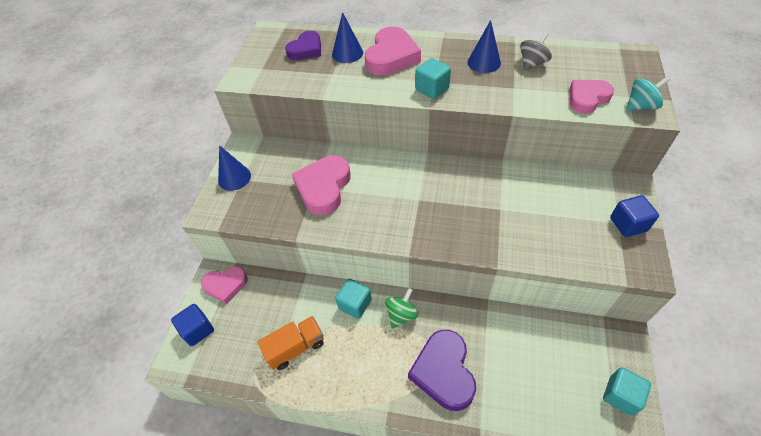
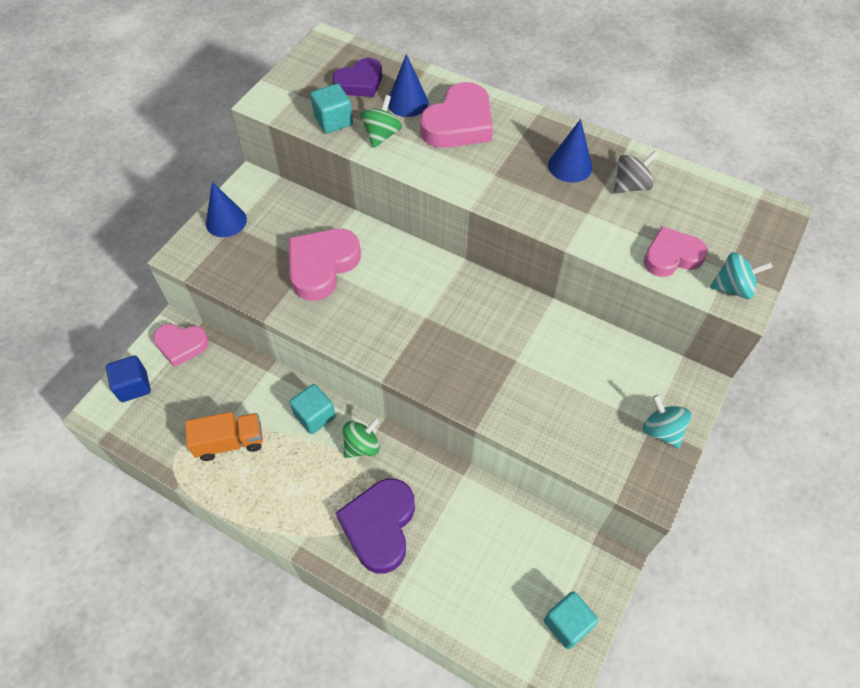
camera: 15 degrees right, 5 degrees up
turquoise cube [415,58,451,99] -> turquoise cube moved to [310,84,353,133]
blue cube [610,195,659,237] -> turquoise spinning top [643,395,691,448]
none -> green spinning top [360,95,402,148]

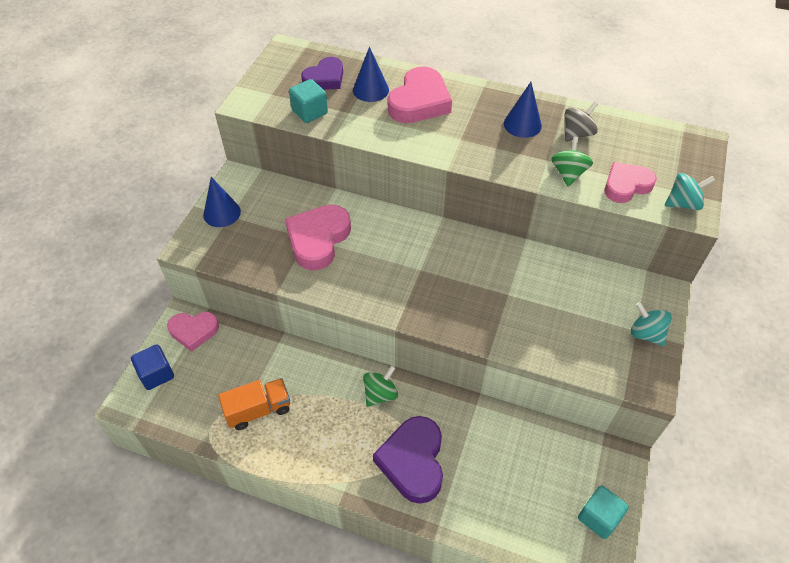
camera: 10 degrees left, 5 degrees down
turquoise cube [290,384,336,434] -> none
green spinning top [360,95,402,148] -> green spinning top moved to [551,137,593,186]

